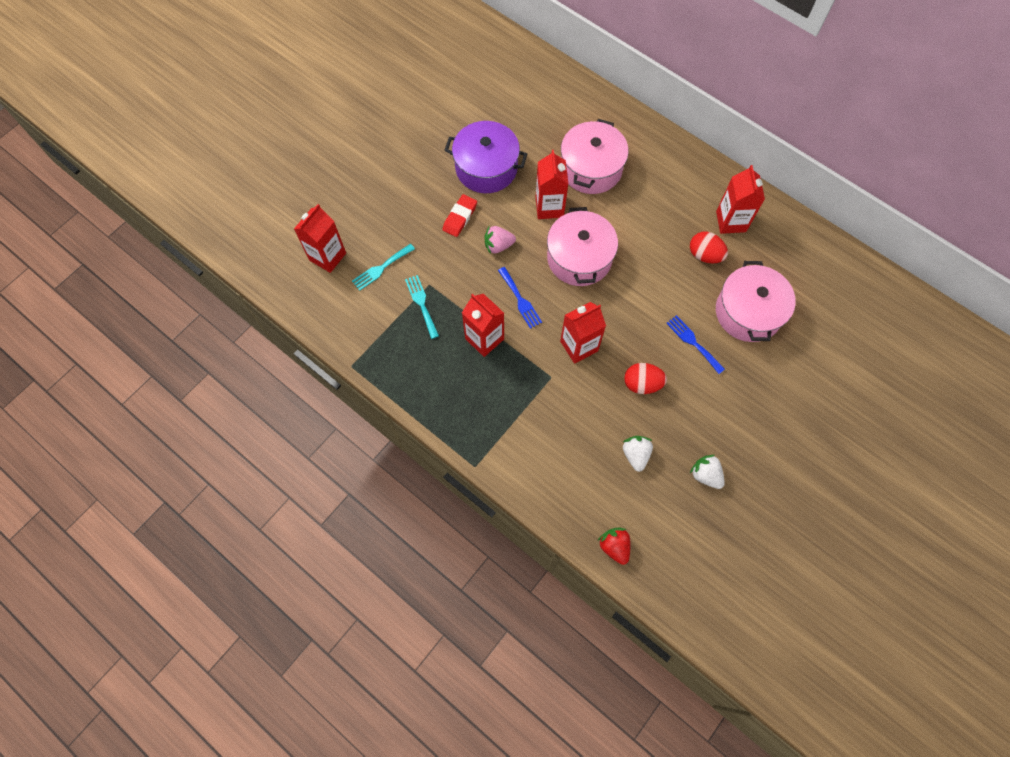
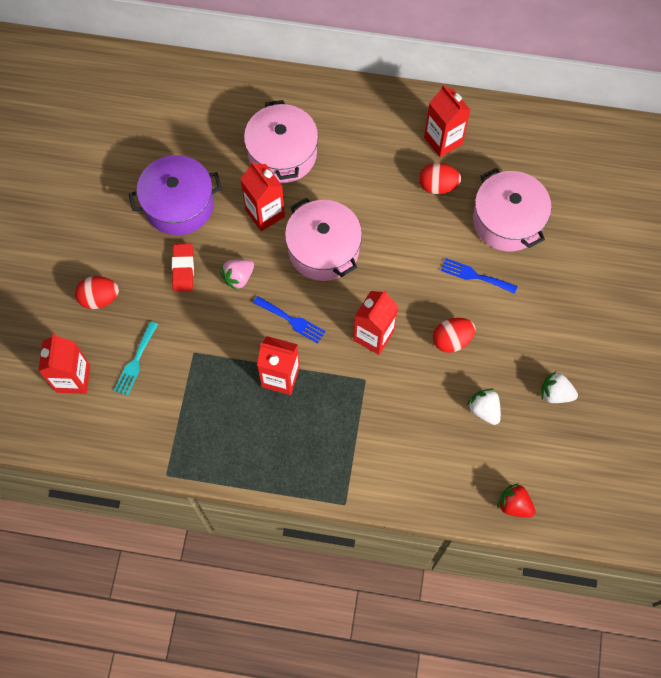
camera: 30 degrees left, 0 degrees up
turquoise fork [405,275,439,339] -> none
none -> red egg [75,276,119,309]

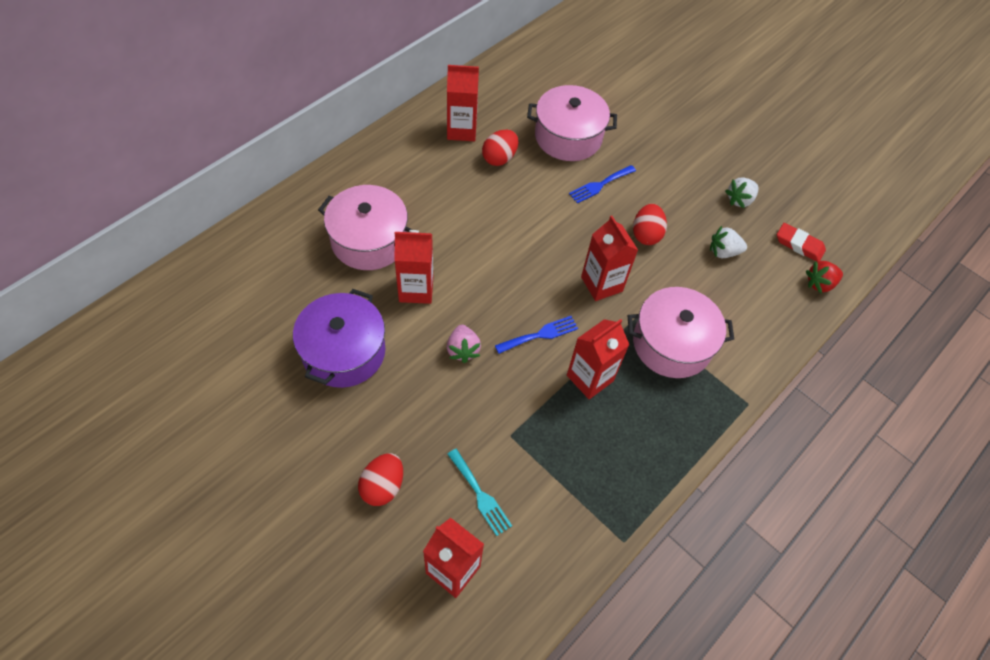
camera: 60 degrees left, 10 degrees down
red eraser [172,244,194,291] -> red eraser moved to [777,223,826,262]
pink pot [285,198,362,281] -> pink pot moved to [628,287,734,378]

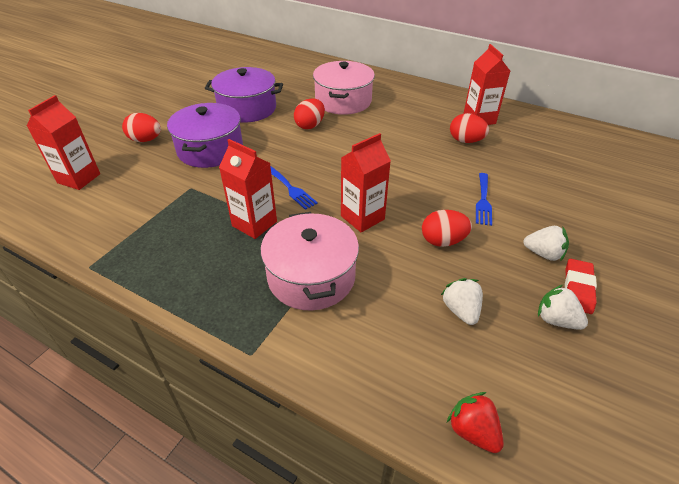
camera: 80 degrees right, 15 degrees down
red carton [394,230,433,304] -> red egg [294,98,325,129]
pink strawberry [447,325,481,363] -> none
turquoise fork [447,449,512,536] -> none
pink pot [527,85,617,161] -> none
blue fork [569,165,636,204] -> blue fork turned 120 degrees counterclockwise [476,173,492,226]
red eraser [777,223,826,262] -> red eraser moved to [565,259,597,314]
none -> purple pot [167,103,243,168]
none -> white strawberry [523,226,569,261]

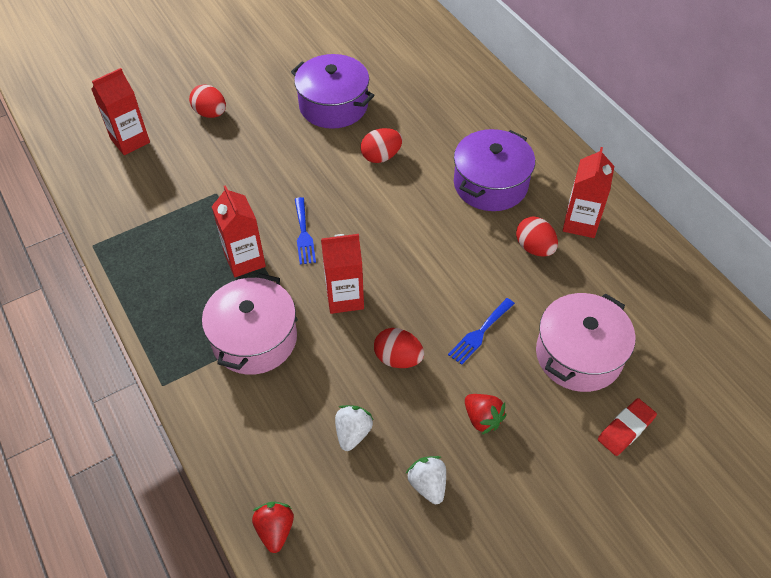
camera: 30 degrees right, 10 degrees up
purple pot [167,103,243,168] -> purple pot moved to [454,129,535,211]
pink pot [313,61,375,115] -> pink pot moved to [536,293,635,392]
white strawberry [523,226,569,261] -> red strawberry [465,394,507,434]
red eraser [565,259,597,314] -> red eraser moved to [598,398,657,456]

